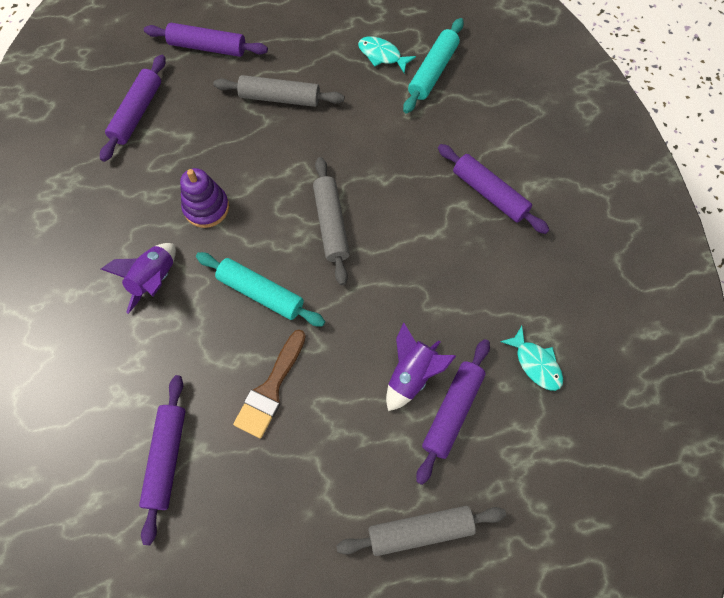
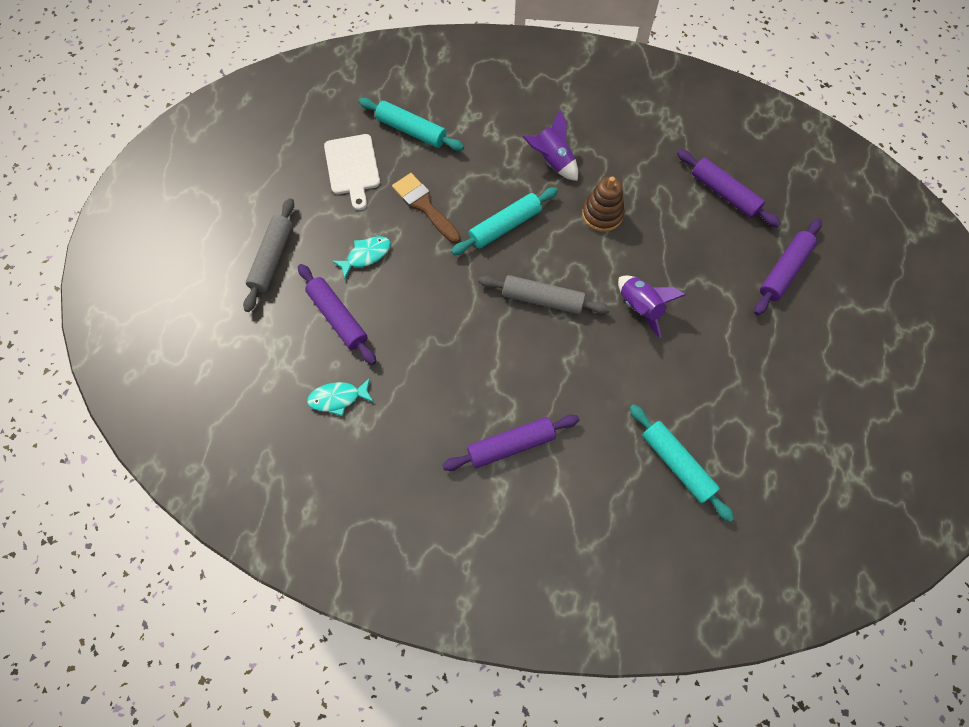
camera: 115 degrees right, 0 degrees up
purple rolling pin [139,375,185,545] -> turquoise rolling pin [359,98,464,151]
purple stacking toy [180,168,229,228] -> brown stacking toy [582,177,625,232]
grey rolling pin [213,75,344,107] -> none
turquoise fish [358,36,416,73] -> turquoise fish moved to [332,236,391,279]
purple rocket [386,323,456,411] -> purple rocket moved to [618,275,686,338]
none -> white cutting board [324,134,380,210]

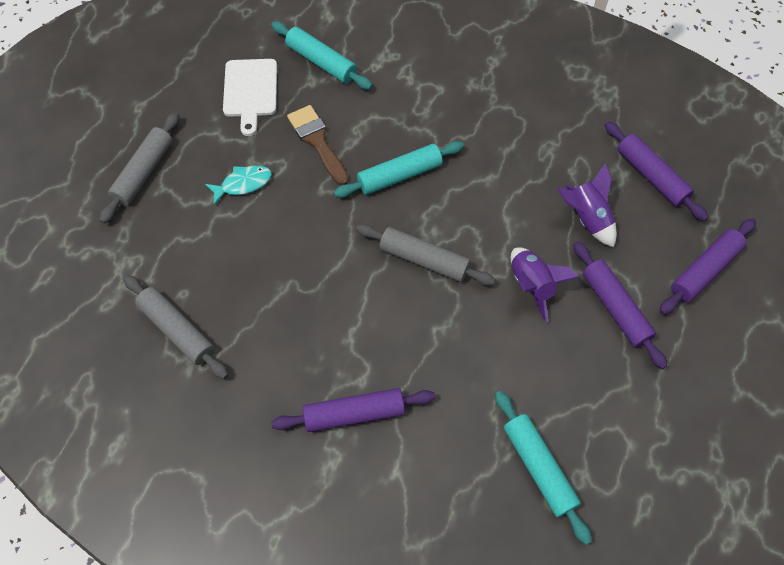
camera: 10 degrees right, 5 degrees down
purple rolling pin [298,264,376,365] -> purple rolling pin moved to [573,241,667,369]
turquoise fish [307,378,374,416] -> grey rolling pin [123,275,228,379]
purple rocket [523,109,578,181] -> purple rocket moved to [557,163,617,247]
brown stacking toy [582,177,625,232] -> none

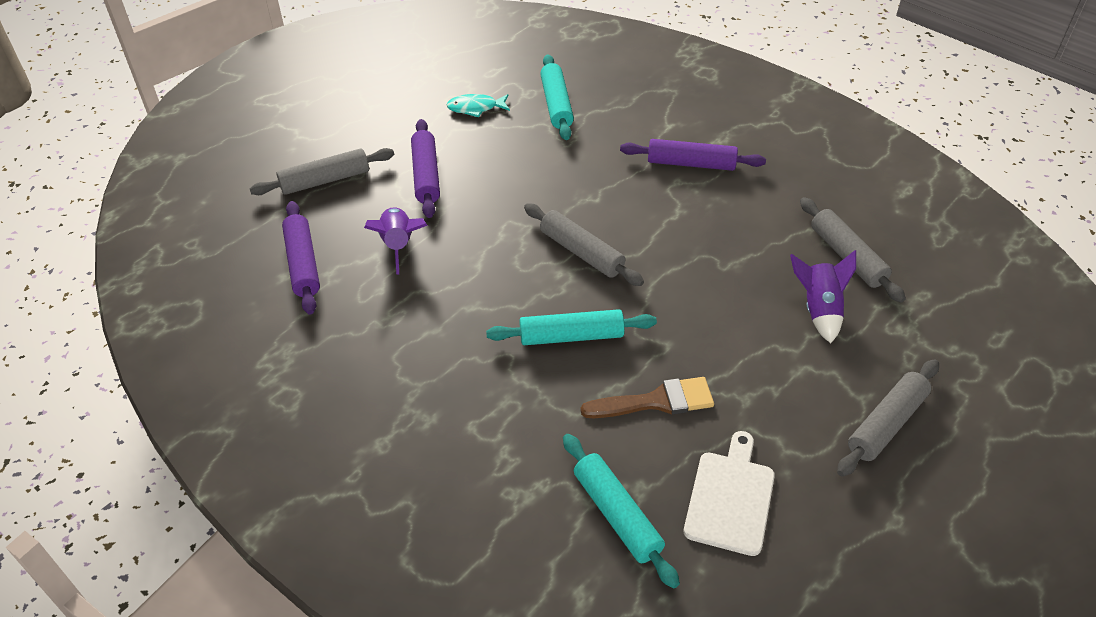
camera: 160 degrees left, 15 degrees down
turquoise fish [205,165,272,205] -> turquoise fish moved to [447,94,510,117]
brown brush [287,105,349,185] -> brown brush turned 90 degrees counterclockwise [581,377,714,418]
purple rocket [511,247,580,322] -> purple rocket moved to [790,250,856,343]
purple rolling pin [659,218,756,315] -> grey rolling pin [250,148,394,195]

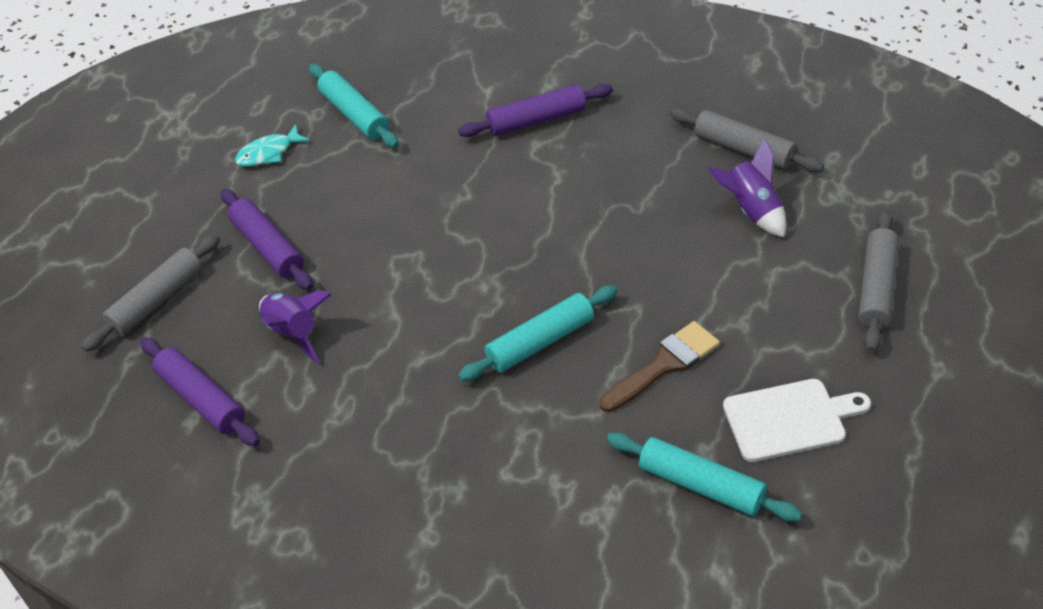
camera: 25 degrees left, 0 degrees up
grey rolling pin [524,203,644,286] -> none
white cutting board [684,431,775,556] -> white cutting board turned 90 degrees clockwise [723,379,871,462]

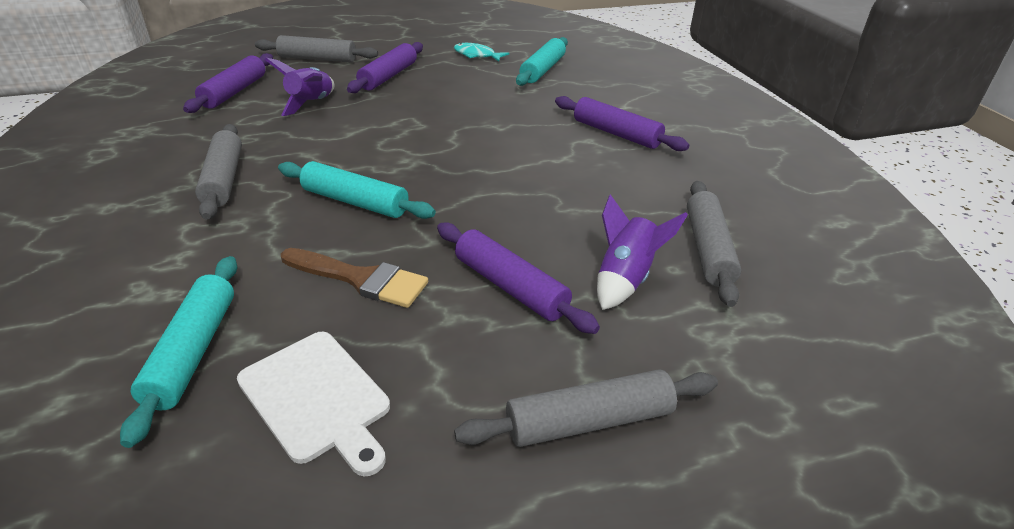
camera: 55 degrees right, 10 degrees down
none -> grey rolling pin [195,124,242,220]
none -> purple rolling pin [437,222,600,334]

